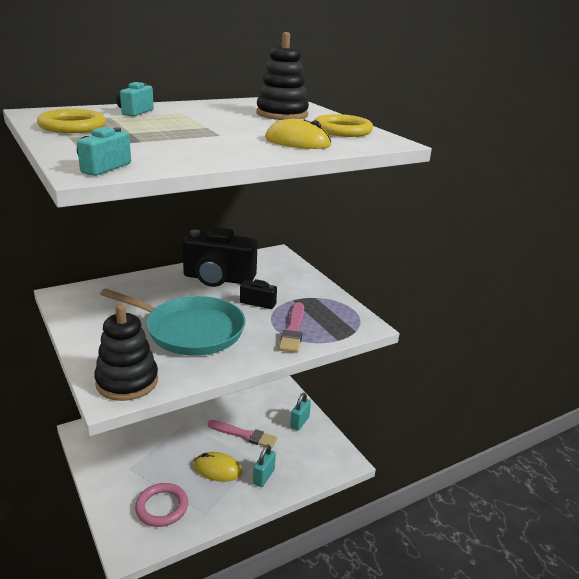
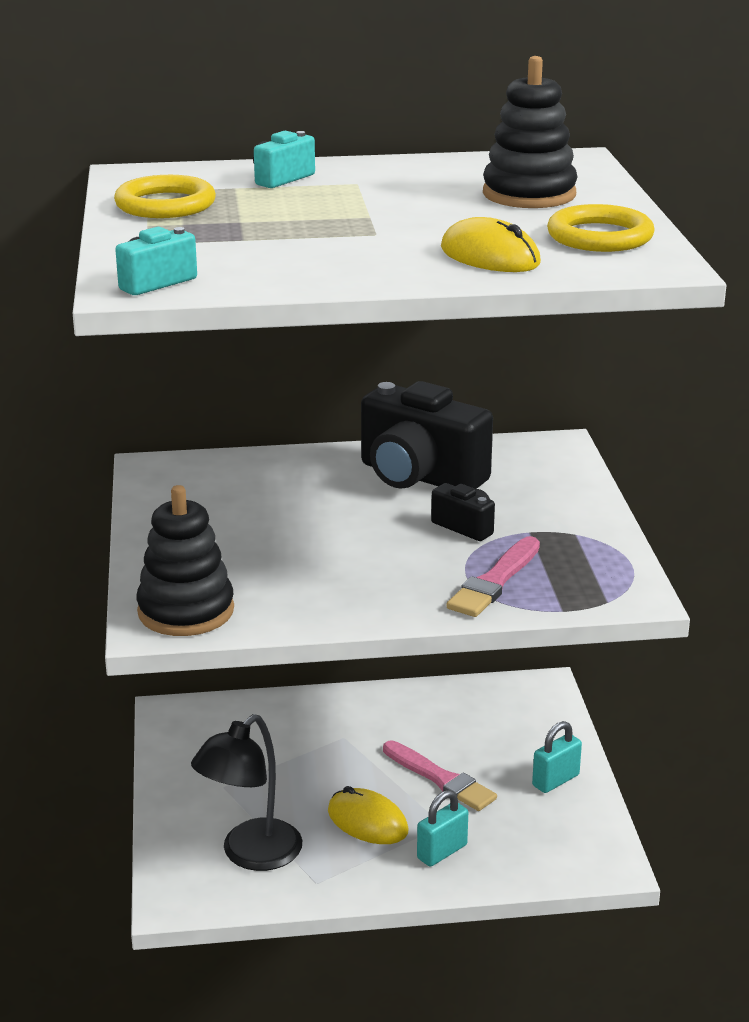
camera: 25 degrees right, 0 degrees up
turquoise pan [100,289,246,355] -> none
pink ring [135,483,188,527] -> black lamp [191,714,302,871]

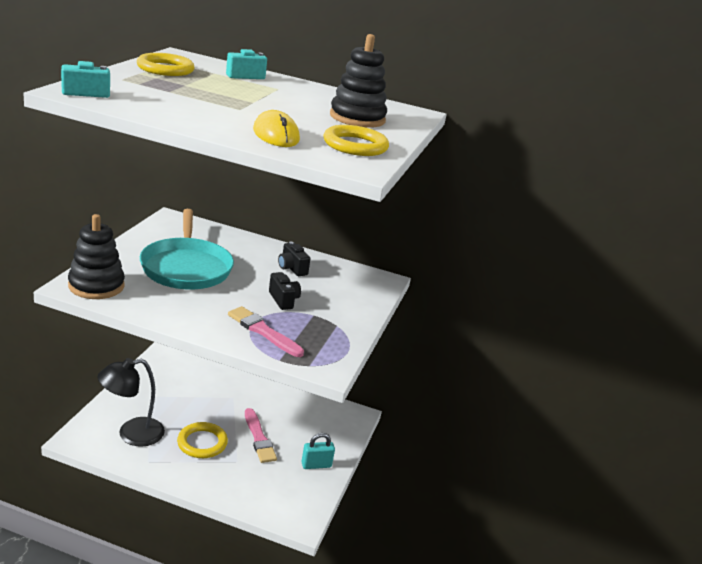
camera: 20 degrees right, 0 degrees up
yellow mouse [328,786,409,844] -> yellow ring [177,422,228,458]
black camera [361,381,493,489] -> black camera [278,242,311,276], size x0.47
turquoise padlock [417,790,468,867] -> none
pink brush [447,536,540,617] -> pink brush turned 75 degrees clockwise [228,306,304,357]
none -> turquoise pan [140,209,234,289]

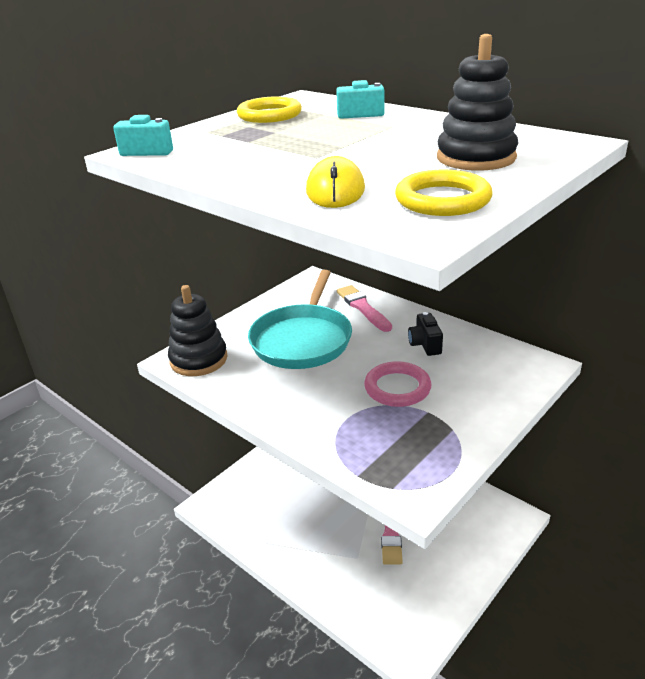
camera: 30 degrees right, 5 degrees up
black lamp [98,358,165,447] -> none
yellow ring [177,422,228,458] -> none
pink brush [228,306,304,357] -> pink brush moved to [337,285,392,332]
black camera [269,272,301,310] -> pink ring [364,361,432,407]
turquoise padlock [301,433,335,469] -> none

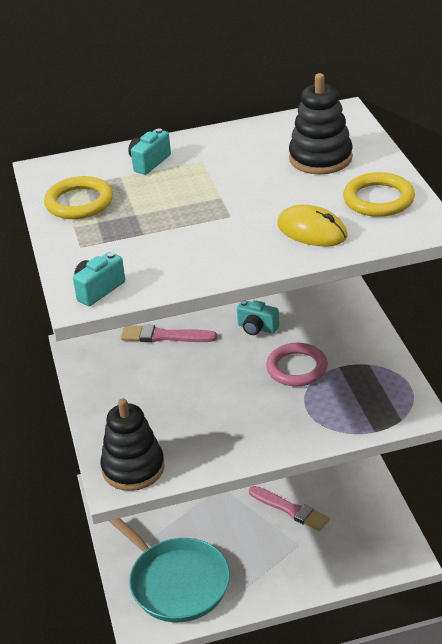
camera: 55 degrees left, 5 degrees up
turquoise pan [248,270,352,369] -> turquoise pan moved to [109,518,230,622]
black camera [408,312,443,356] -> turquoise camera [237,300,279,335]

